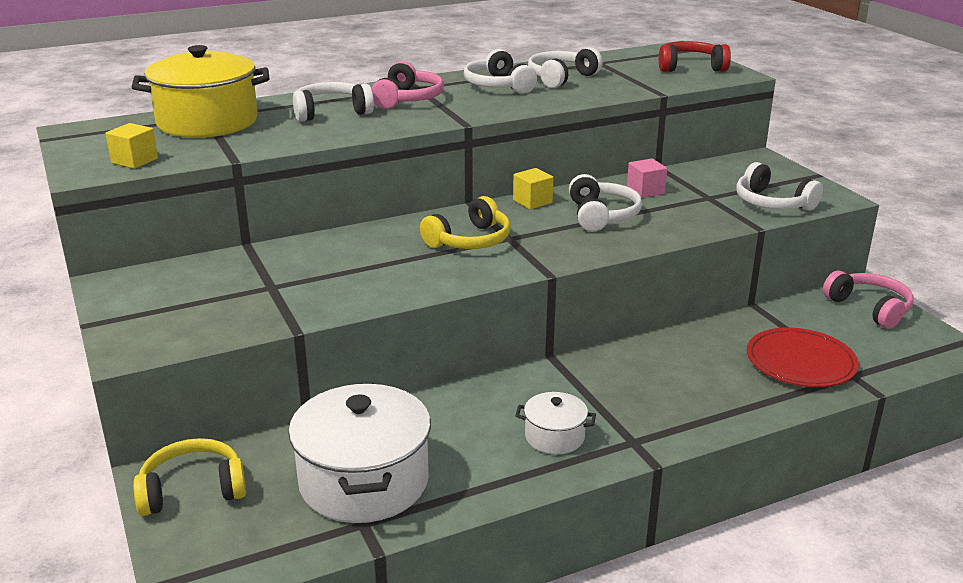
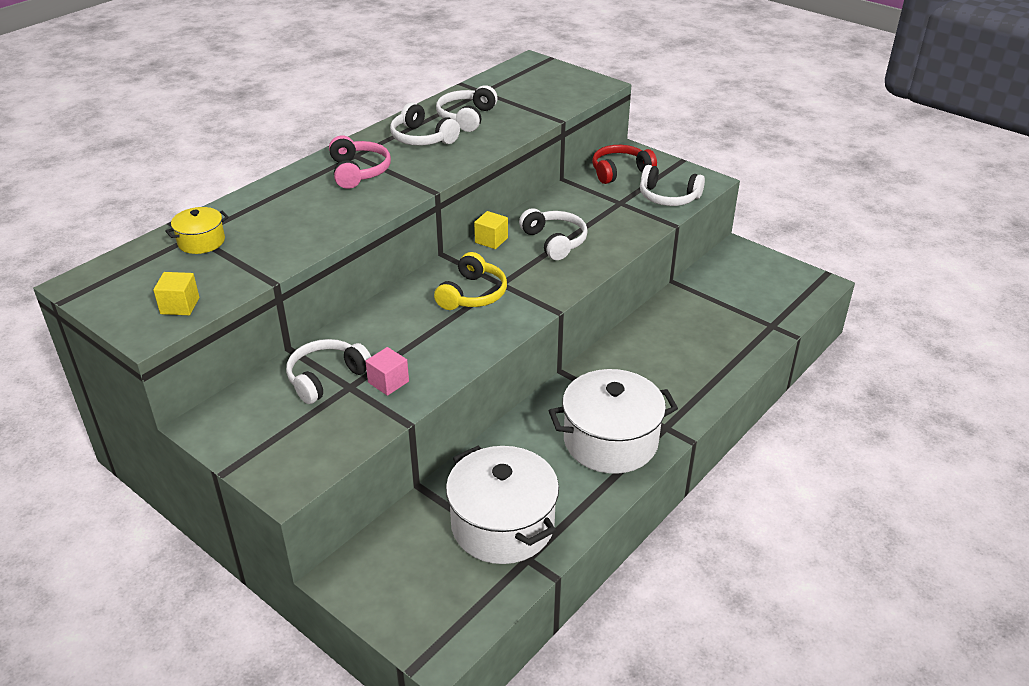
camera: 25 degrees left, 10 degrees up
yellow pot [132,45,269,138] -> yellow pot [165,207,229,254], size x0.49
yellow headphones [133,438,246,516] -> none
white headphones [293,82,374,122] -> white headphones moved to [286,339,371,404]
white pot [515,392,596,455] -> white pot [549,369,678,474], size x2.04
pink cube [627,158,667,198] -> pink cube moved to [365,347,409,396]
red headphones [659,41,731,72] -> red headphones moved to [592,145,657,184]
red plate [747,328,859,387] -> none
pink headphones [823,271,914,329] -> none

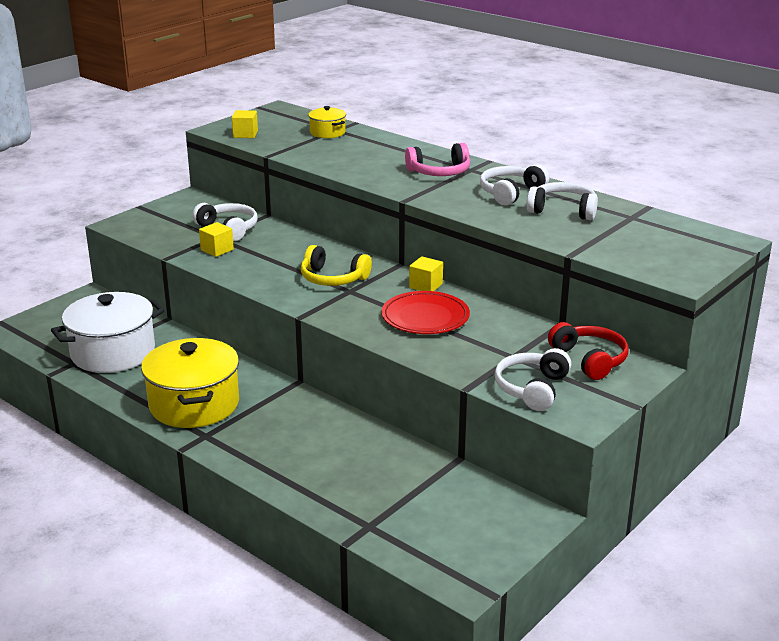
camera: 90 degrees right, 10 degrees down
pink cube [365,347,409,396] -> yellow cube [199,222,234,257]
white headphones [519,208,588,260] -> red plate [381,291,470,334]
white pot [549,369,678,474] -> yellow pot [141,338,239,428]

